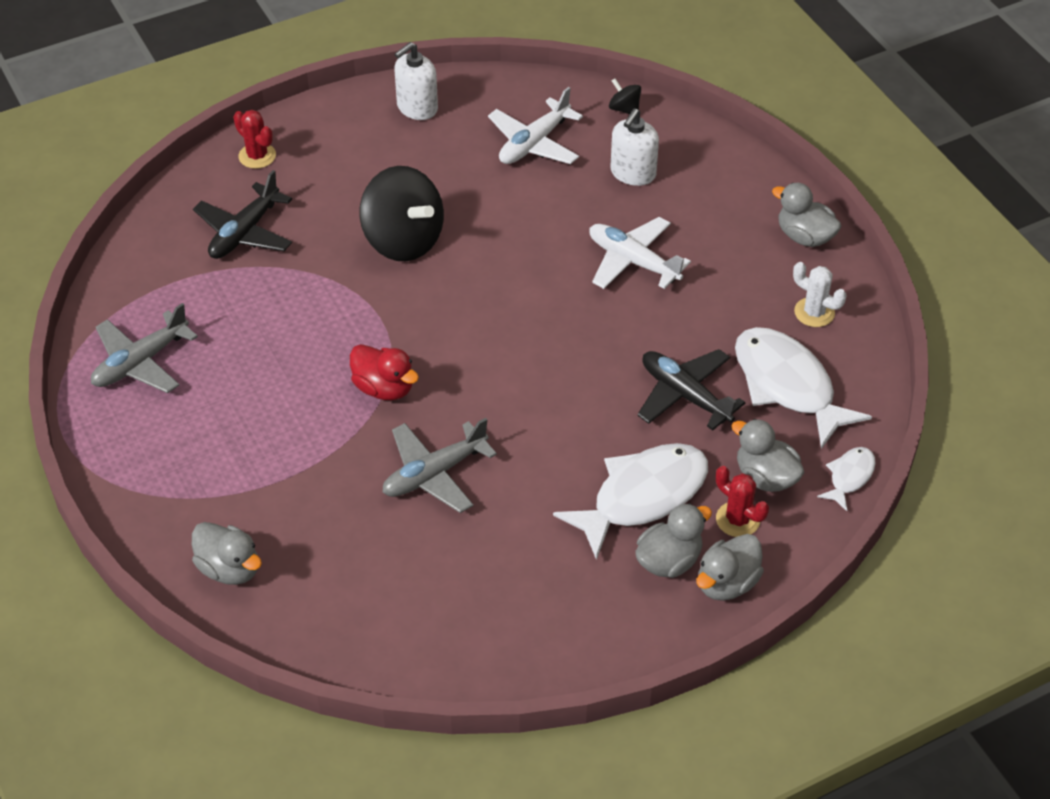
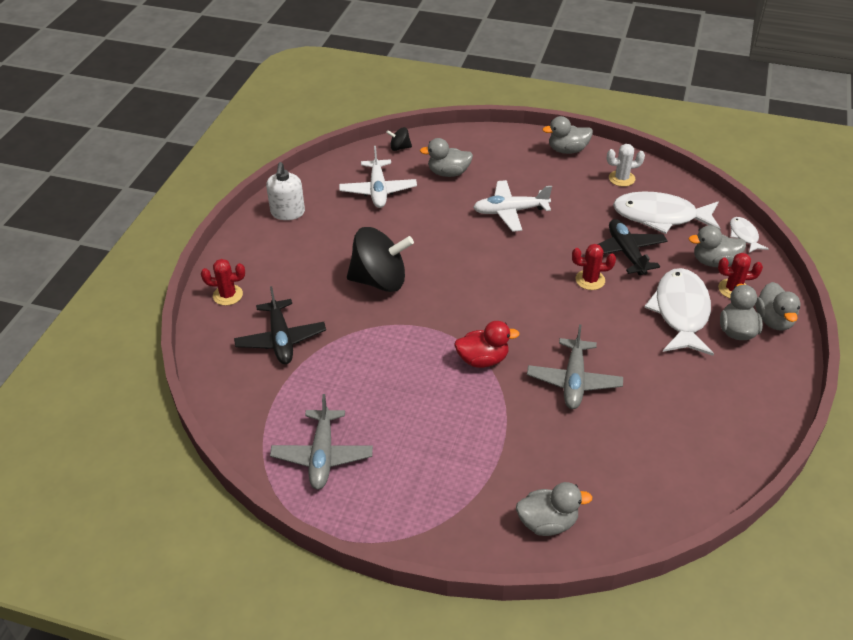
camera: 45 degrees left, 5 degrees down
white soap dispenser [610,108,659,186] -> grey duck [420,138,473,177]
black plane [637,349,745,431] -> black plane turned 75 degrees clockwise [586,219,668,275]
none -> red cactus [572,244,616,290]

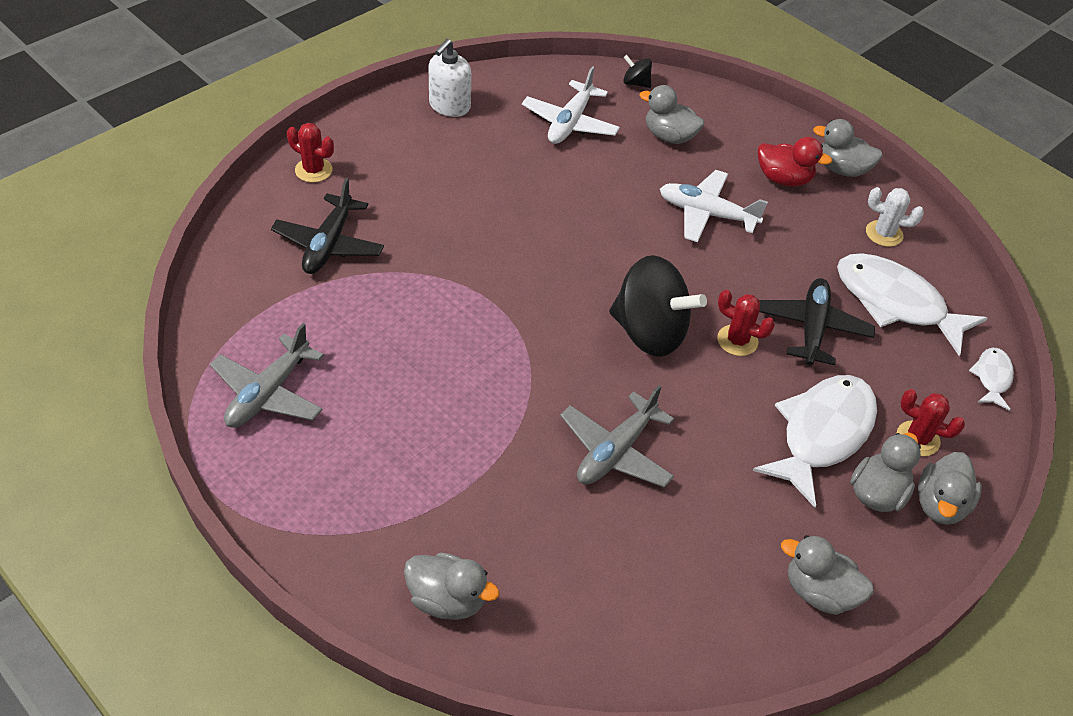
camera: 25 degrees right, 5 degrees up
black spinning top [347,227,414,292] -> black spinning top moved to [609,255,707,357]
red duck [454,321,520,368] -> red duck moved to [758,137,832,187]
grey duck [688,225,746,267] -> grey duck moved to [781,535,874,615]

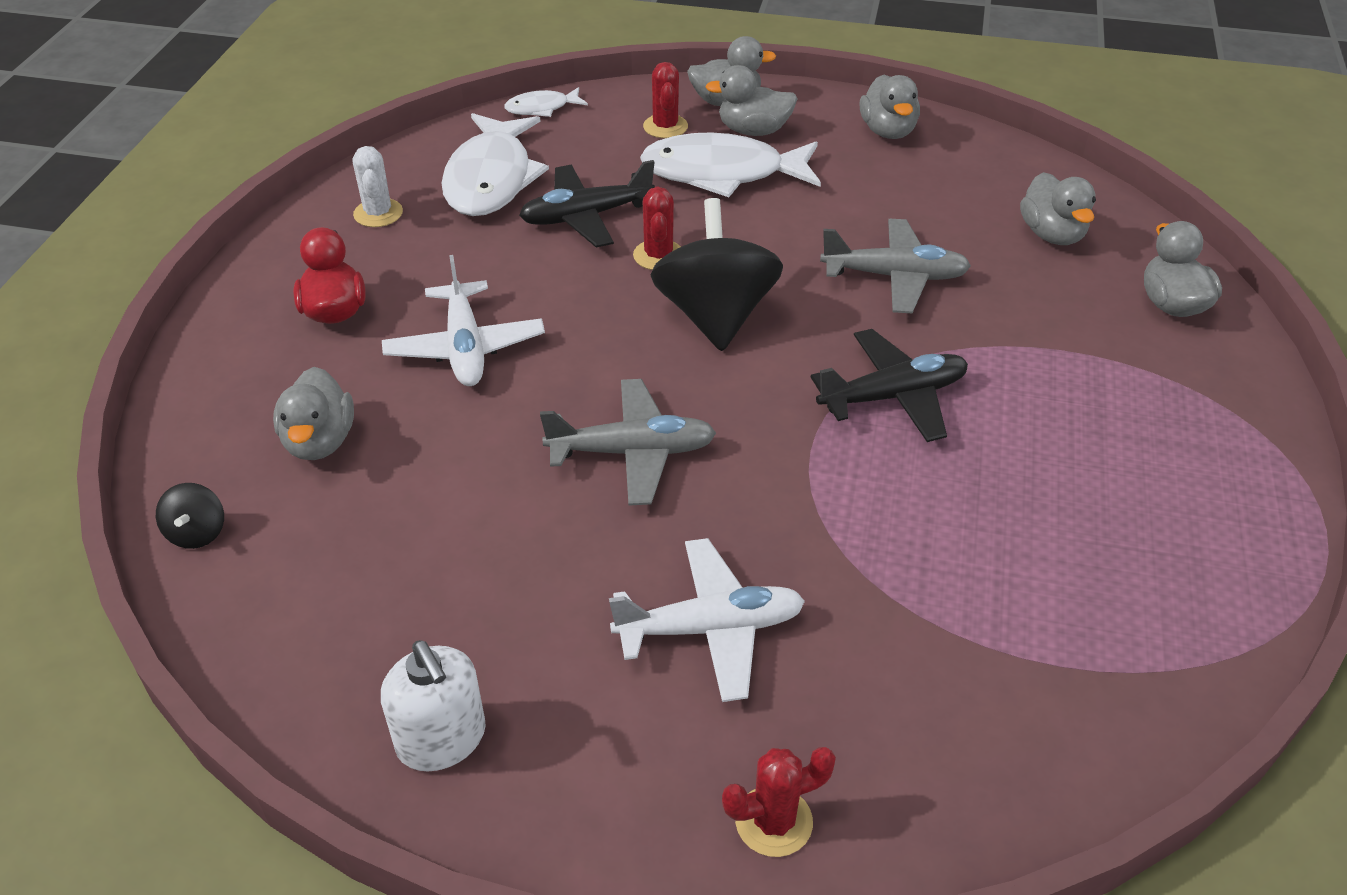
camera: 120 degrees left, 5 degrees down
grey plane [210,323,324,428] -> grey plane moved to [540,379,716,506]
black plane [271,178,384,274] -> black plane moved to [811,329,968,442]
red cactus [287,123,334,183] -> red cactus turned 75 degrees clockwise [722,747,836,857]
white soap dispenser [428,39,471,117] -> white soap dispenser turned 60 degrees clockwise [381,640,486,771]
white plane [522,66,620,144] -> white plane moved to [609,538,805,702]
grey duck [813,119,883,177] -> grey duck moved to [1020,172,1096,245]

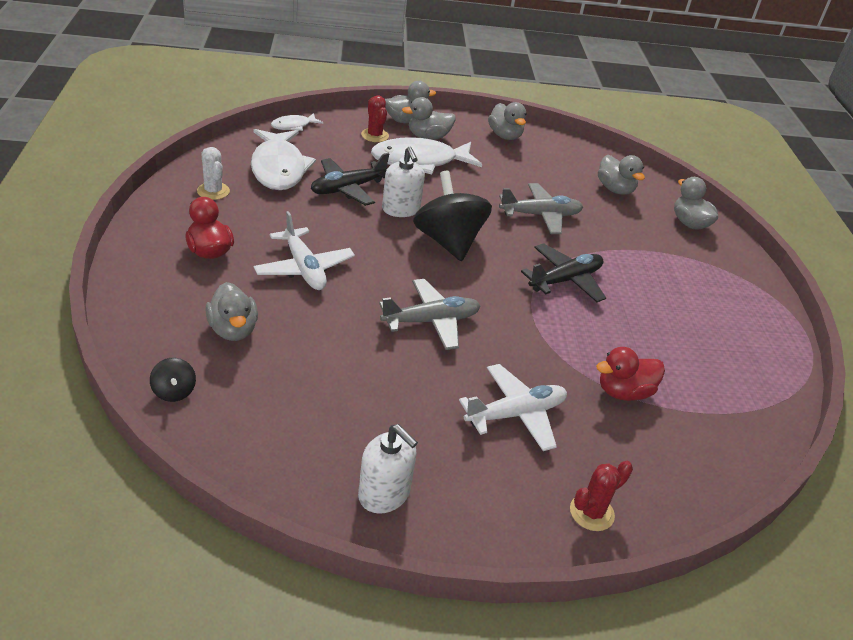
camera: 20 degrees left, 5 degrees down
red cactus [633,187,681,270] -> white soap dispenser [382,146,425,217]
none -> red duck [596,347,665,401]

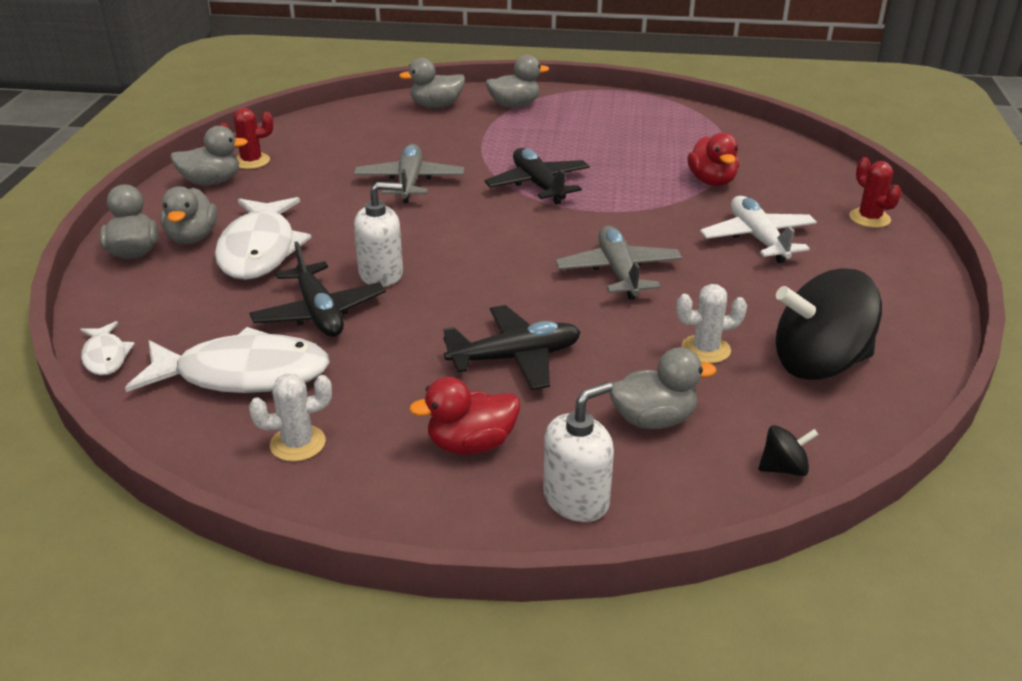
camera: 75 degrees left, 5 degrees down
white plane [254,211,355,290] -> black plane [443,305,581,390]
white soap dispenser [358,424,418,514] -> white soap dispenser moved to [543,382,614,522]
red cactus [361,95,389,142] -> red cactus moved to [220,108,273,169]
black spinning top [413,171,492,261] -> black spinning top moved to [776,269,882,380]
grey duck [598,155,645,195] -> grey duck moved to [486,55,549,108]
none -> white cactus [676,284,747,363]

